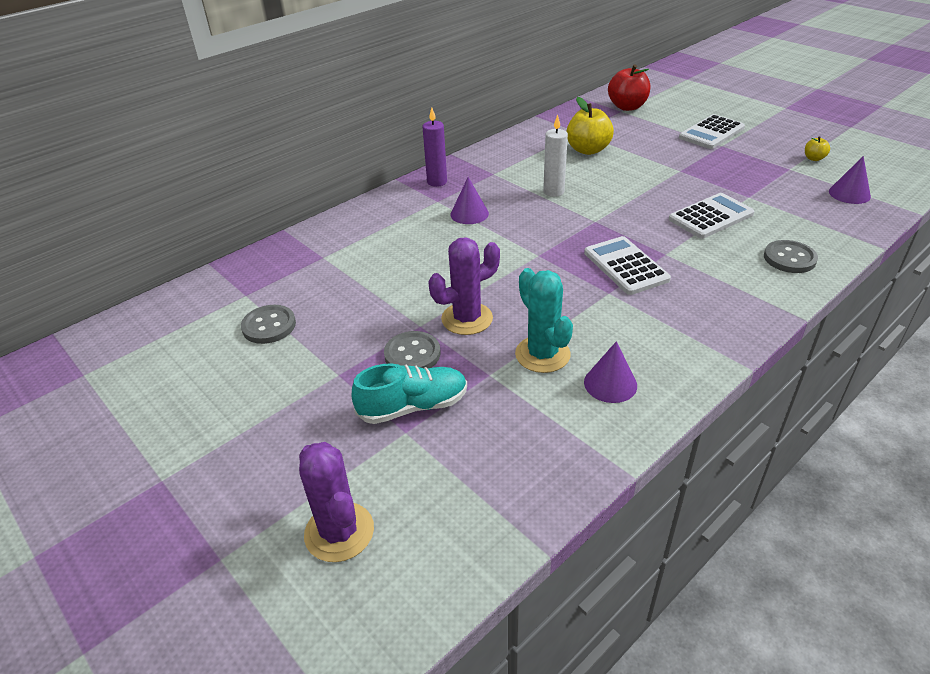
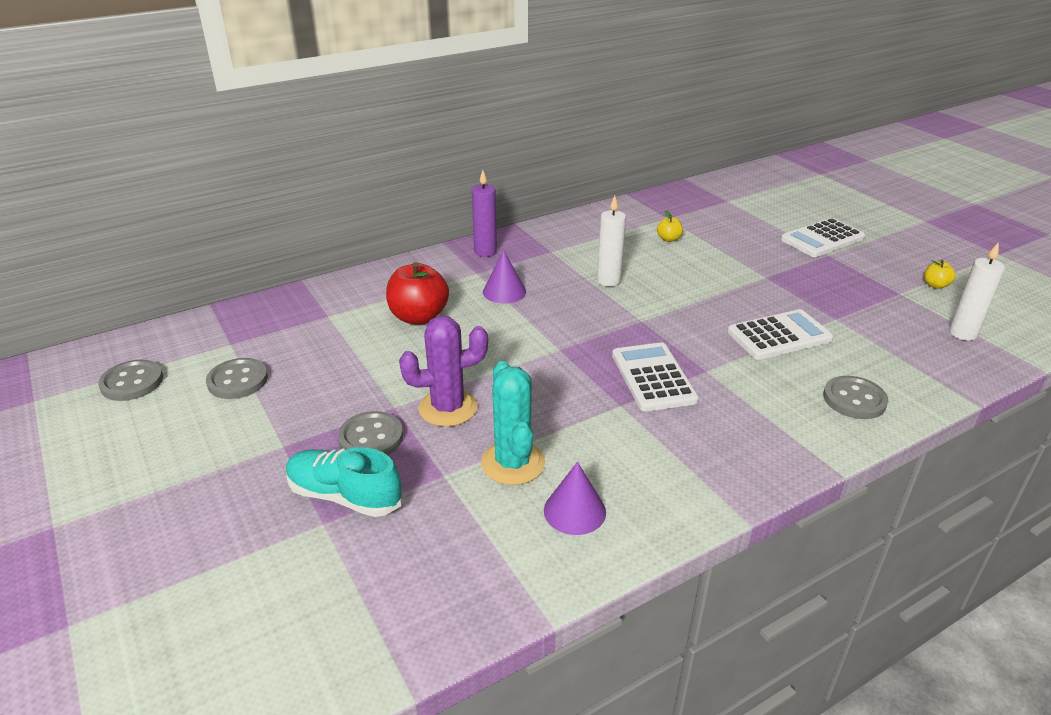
camera: 10 degrees right, 5 degrees down
purple cactus [299,442,374,562] -> none
turquoise shoe [352,363,467,424] -> turquoise shoe turned 150 degrees counterclockwise [286,447,402,517]
yellow apple [566,97,614,155] -> yellow apple [657,210,683,242], size x0.48
red apple [608,65,650,111] -> red apple moved to [386,262,449,324]
purple cone [829,156,871,204] -> white candle [949,242,1005,341]
none -> grey button [98,359,163,401]

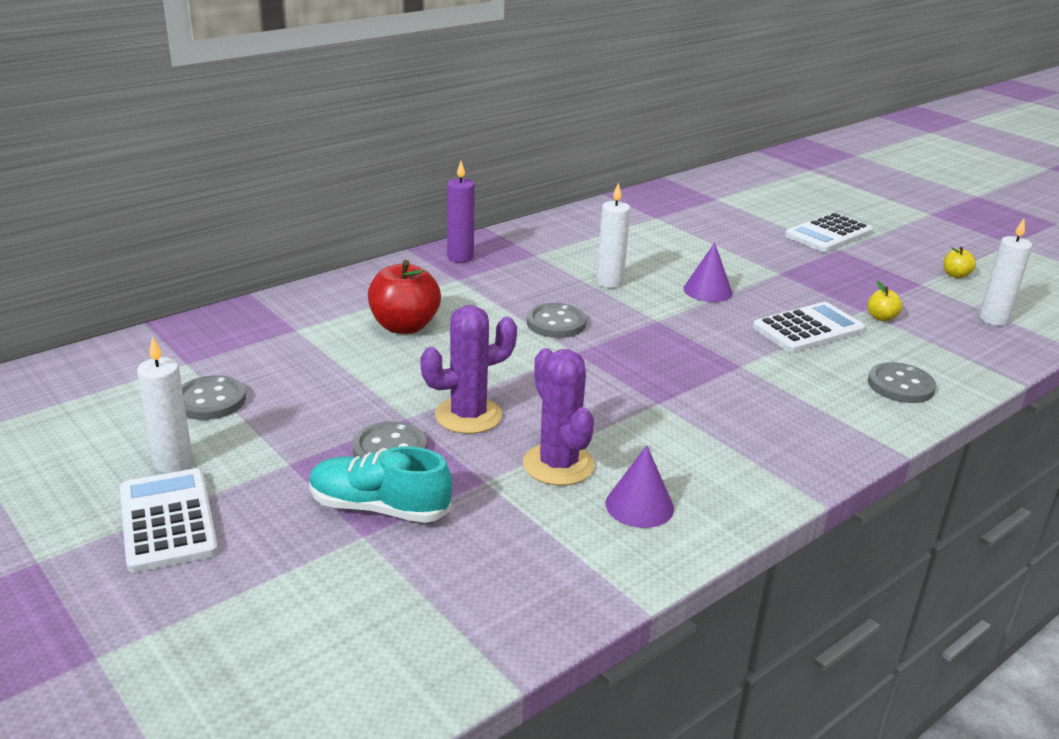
camera: 10 degrees left, 5 degrees down
grey button [98,359,163,401] -> grey button moved to [527,303,587,338]
turquoise cactus [481,361,545,485] -> purple cactus [523,348,595,486]
purple cone [483,250,526,304] -> purple cone moved to [683,242,733,302]
white calculator [612,342,699,412] -> white calculator moved to [120,468,218,573]
yellow apple [657,210,683,242] -> yellow apple moved to [868,281,902,321]
none -> white candle [137,336,193,473]

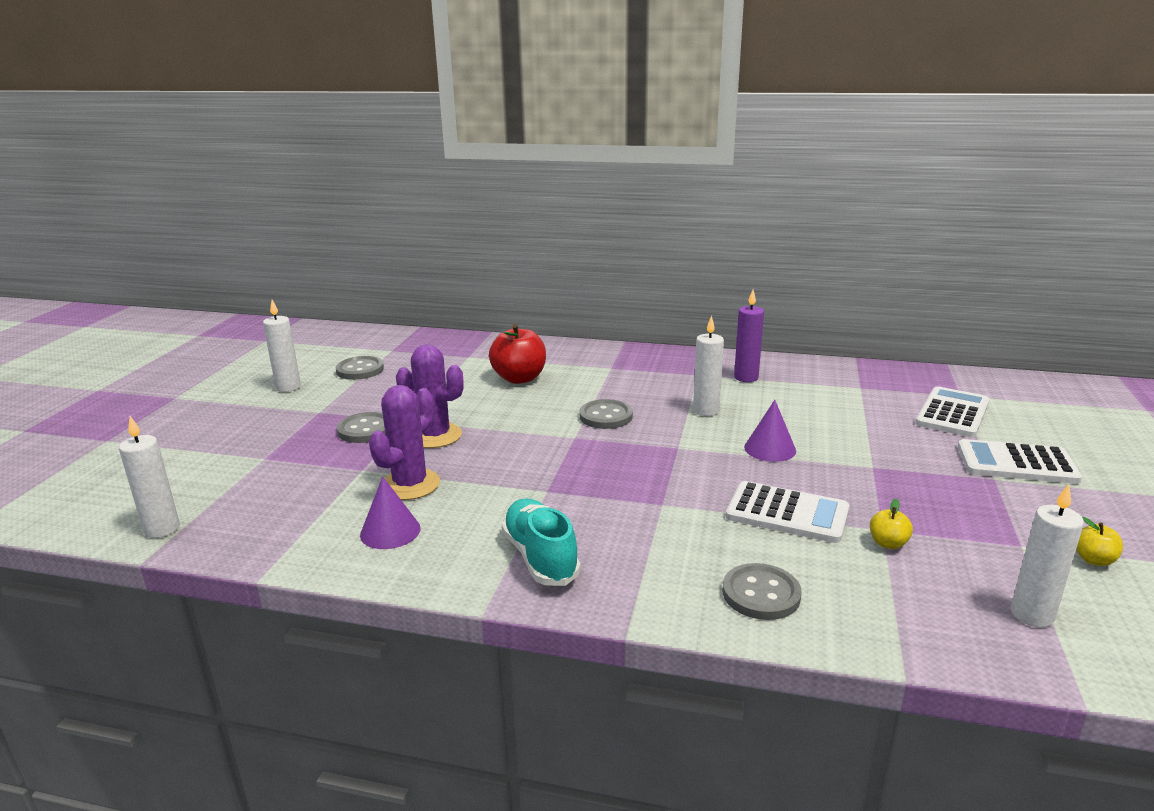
camera: 55 degrees right, 5 degrees down
white calculator [120,468,218,573] -> white calculator moved to [915,386,990,437]
turquoise shoe [309,446,452,523] -> turquoise shoe moved to [502,498,581,586]
purple candle [447,161,475,263] -> purple candle moved to [734,290,764,382]
none -> white candle [119,416,180,538]

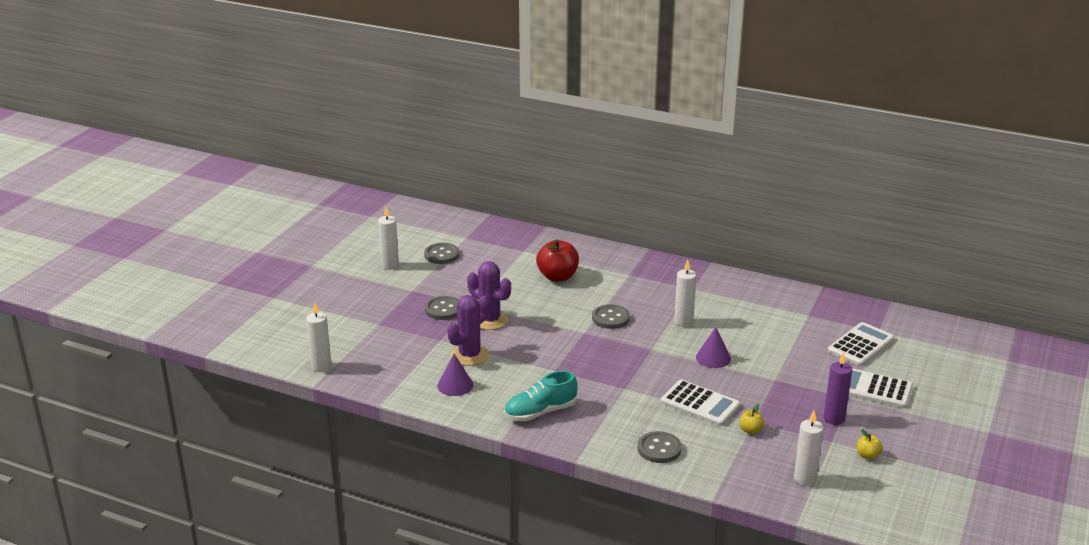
camera: 10 degrees right, 5 degrees up
turquoise shoe [502,498,581,586] -> turquoise shoe turned 105 degrees counterclockwise [504,370,578,421]
purple candle [734,290,764,382] -> purple candle moved to [824,352,852,425]

